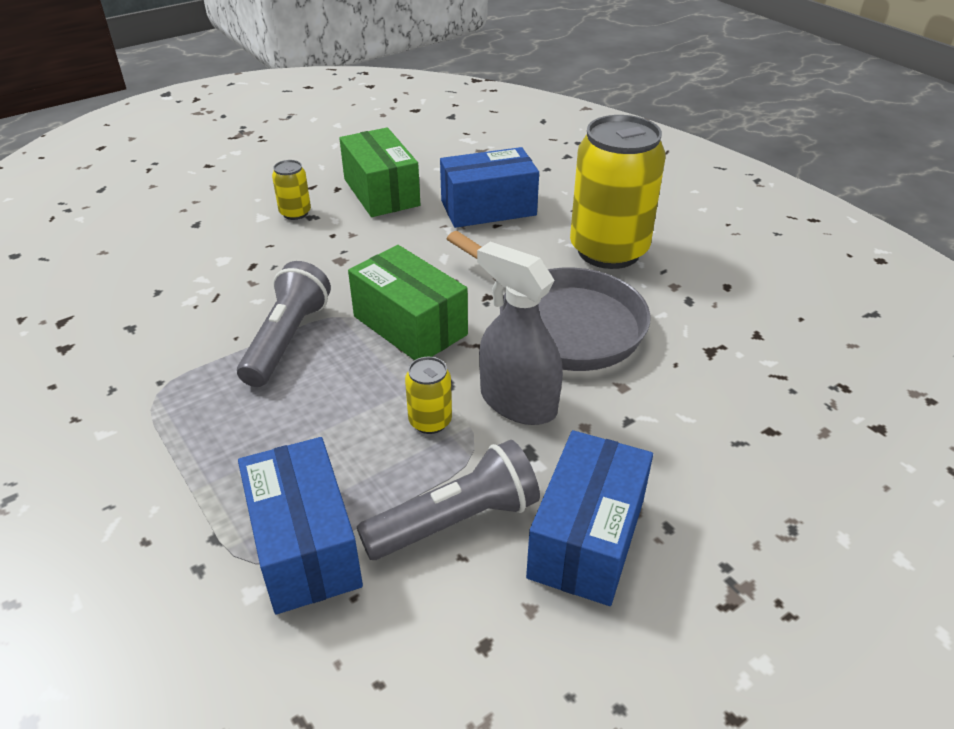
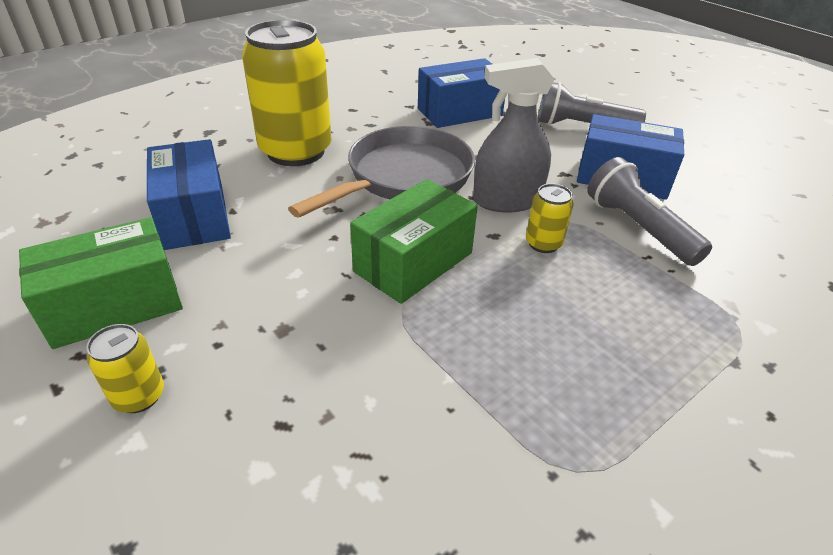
camera: 95 degrees left, 0 degrees up
grey flashlight [237,261,331,387] -> grey flashlight moved to [538,82,646,125]
blue box [238,437,363,615] -> blue box moved to [418,58,505,128]
grey spray bottle [477,242,563,425] -> grey spray bottle turned 45 degrees clockwise [473,58,555,213]

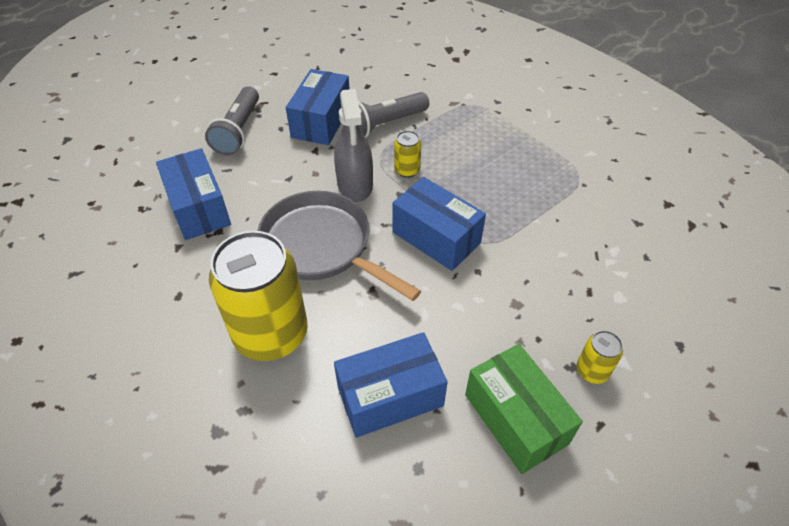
camera: 90 degrees left, 10 degrees up
green box [350,179,478,304] -> blue box [392,177,486,271]

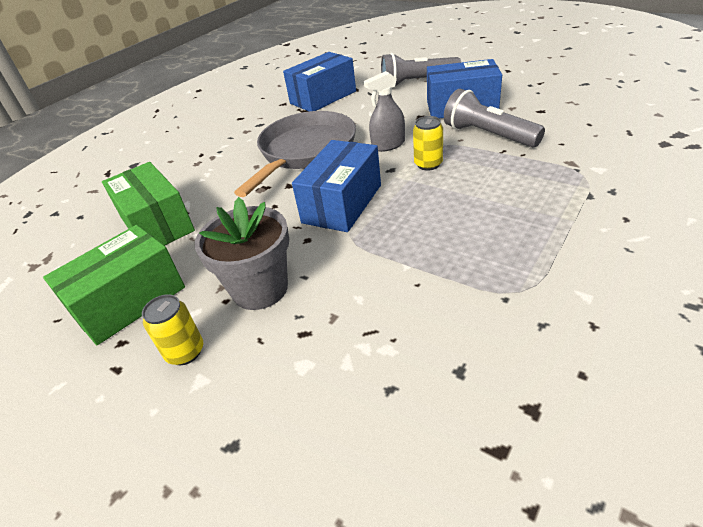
camera: 80 degrees right, 10 degrees down
yellow can [209,231,308,361] -> none
grey spray bottle [334,89,373,202] -> grey spray bottle [364,71,405,152], size x0.67
blue box [334,332,448,438] -> green box [102,162,195,246]
none -> grey flower pot [195,197,289,310]

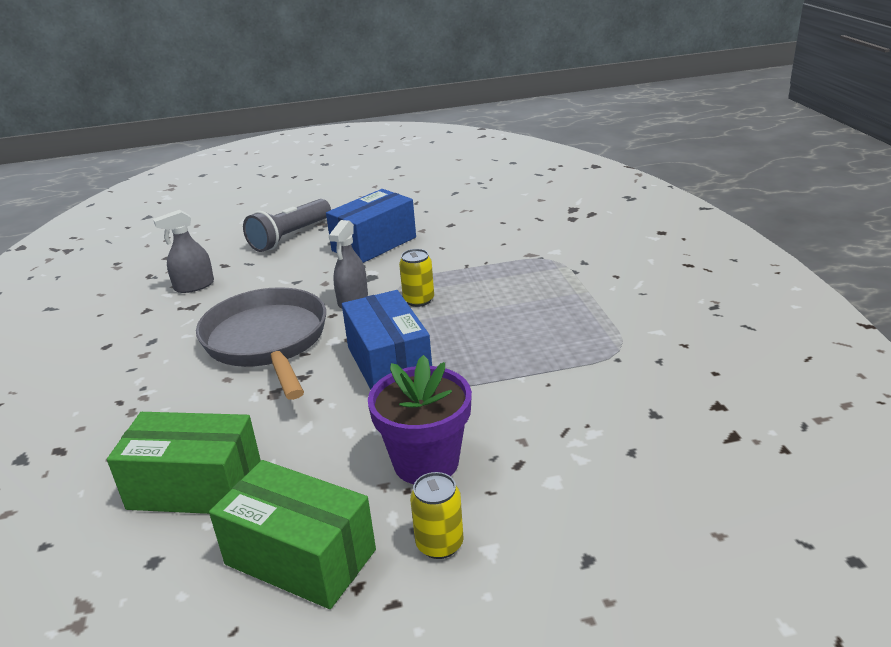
camera: 50 degrees left, 10 degrees down
green box [43,225,185,345] -> green box turned 60 degrees counterclockwise [209,460,376,609]
grey flower pot [195,197,289,310] -> purple flower pot [368,355,472,484]
blue box [283,52,356,111] -> grey spray bottle [153,210,214,293]
grey flashlight [444,89,545,148] -> none

